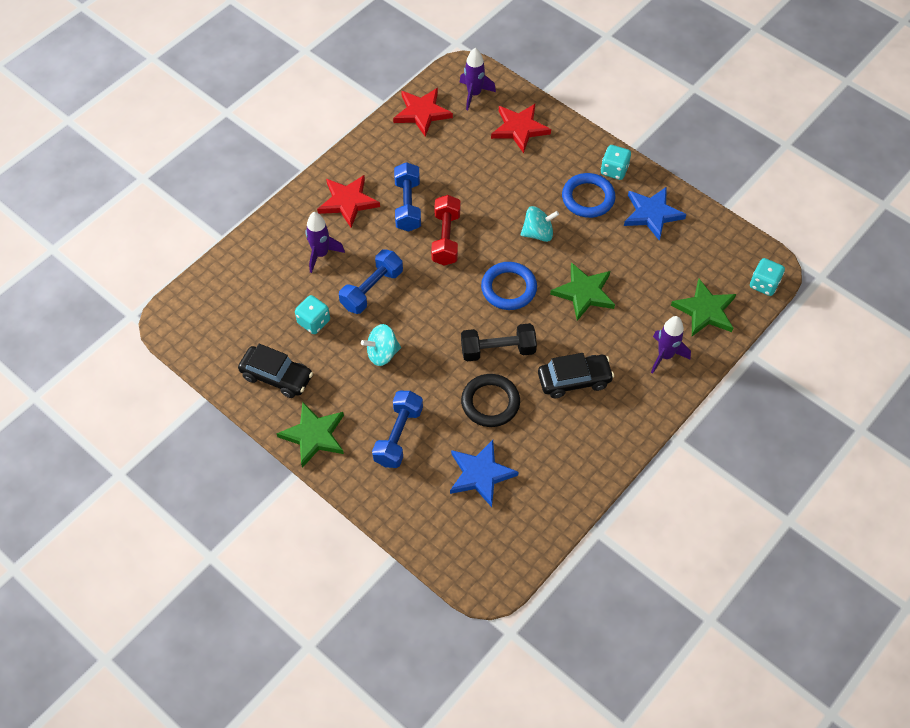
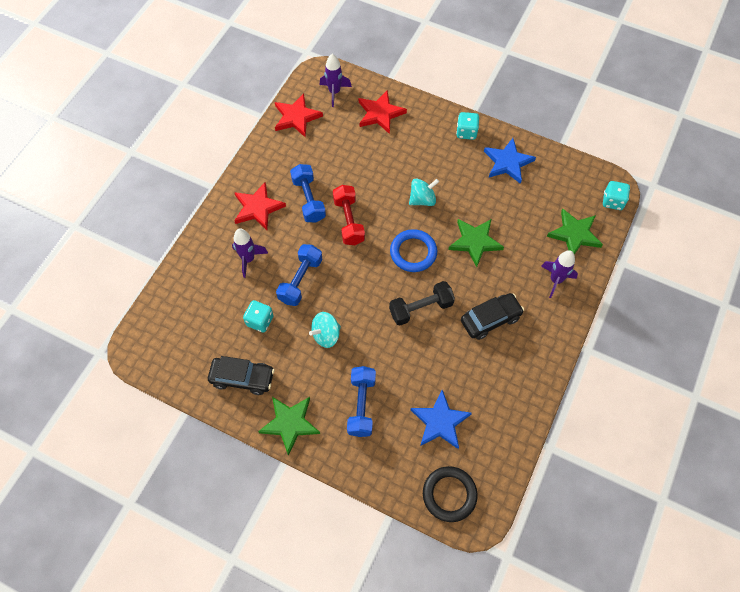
camera: 15 degrees left, 5 degrees up
black ring [461,374,520,427] -> black ring moved to [423,466,478,522]
blue ring [562,173,615,218] -> none

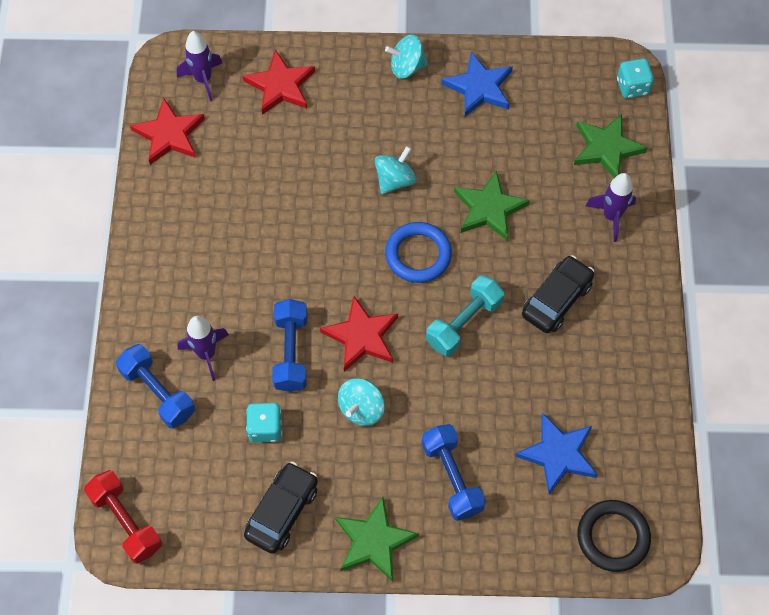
camera: 25 degrees left, 0 degrees up
black car [208,356,275,395] -> black car turned 45 degrees counterclockwise [244,462,318,554]
red star [234,182,286,230] -> red star moved to [320,296,398,372]
blue dumbbell [290,164,326,223] -> blue dumbbell moved to [116,344,195,428]
red dumbbell [333,185,365,245] -> red dumbbell moved to [84,470,162,564]
black dumbbell [389,281,455,326] -> turquoise dumbbell [426,275,504,356]
turquoise dice [456,112,479,140] -> turquoise spinning top [385,35,428,79]

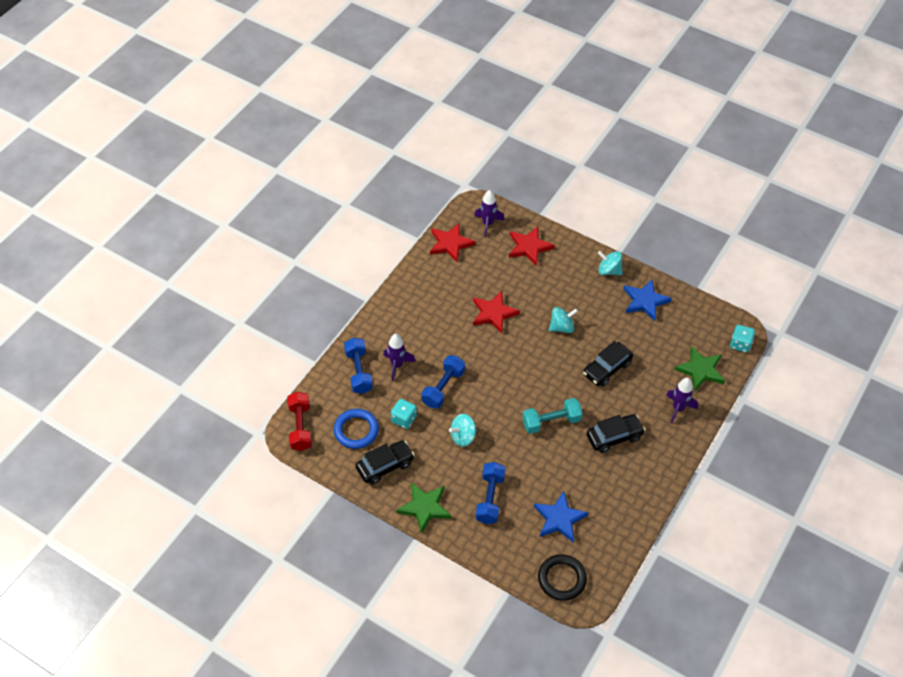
camera: 30 degrees right, 10 degrees down
red star [320,296,398,372] -> red star moved to [473,291,520,333]
blue ring [385,222,452,283] -> blue ring moved to [334,409,379,449]
green star [454,170,530,241] -> black car [583,341,633,386]

